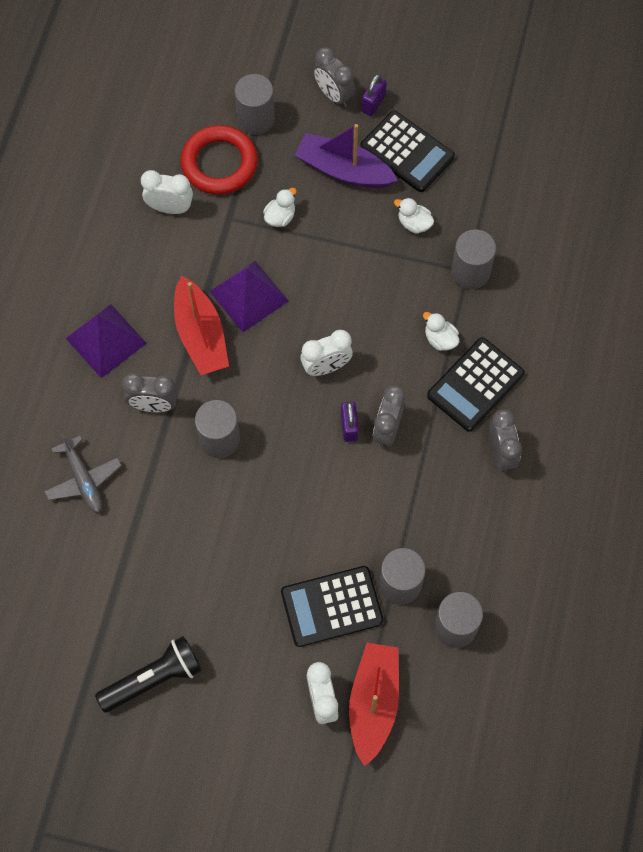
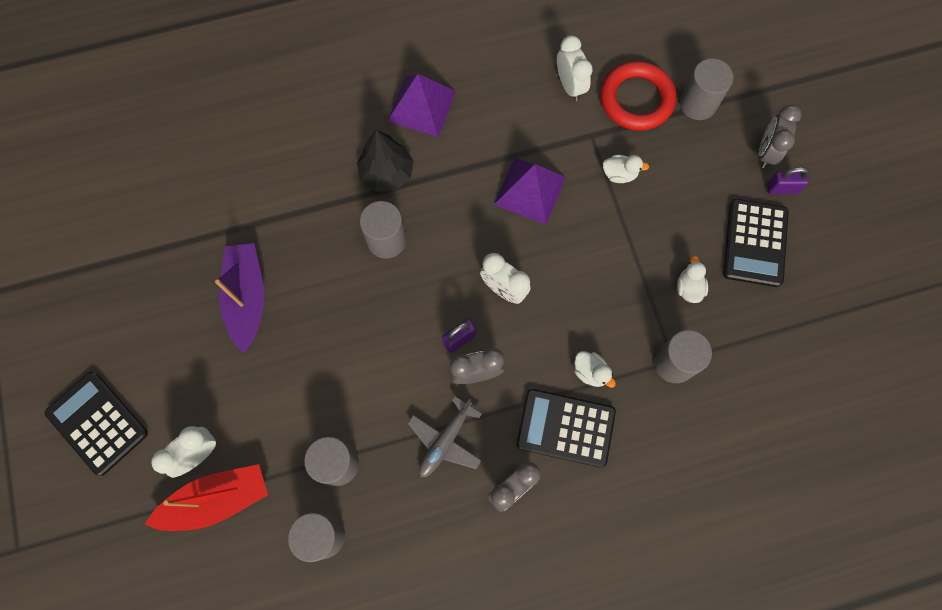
camera: 60 degrees right, 5 degrees up
grey plane [44,433,122,513] -> grey plane moved to [408,396,482,477]
black flashlight [95,636,202,713] -> none
grey clock [122,373,178,412] -> black tree [357,130,414,192]
red boat [174,276,229,375] -> none
black calculator [281,566,384,647] -> black calculator moved to [45,372,148,476]
purple boat [295,124,398,188] -> purple boat moved to [215,243,264,353]
white duck [423,312,459,351] -> white duck turned 120 degrees clockwise [574,351,616,388]

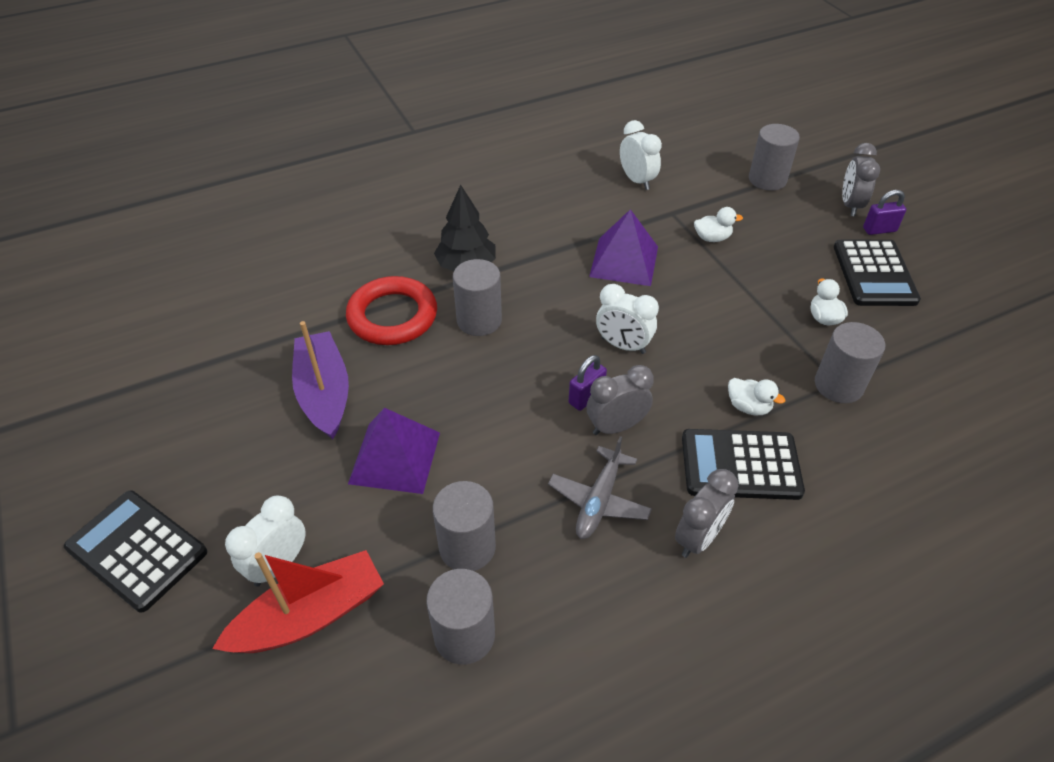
camera: 10 degrees left, 25 degrees down
purple pyramid [387,74,456,137] -> purple pyramid moved to [348,408,440,494]
red ring [600,61,676,131] -> red ring moved to [346,276,437,345]

